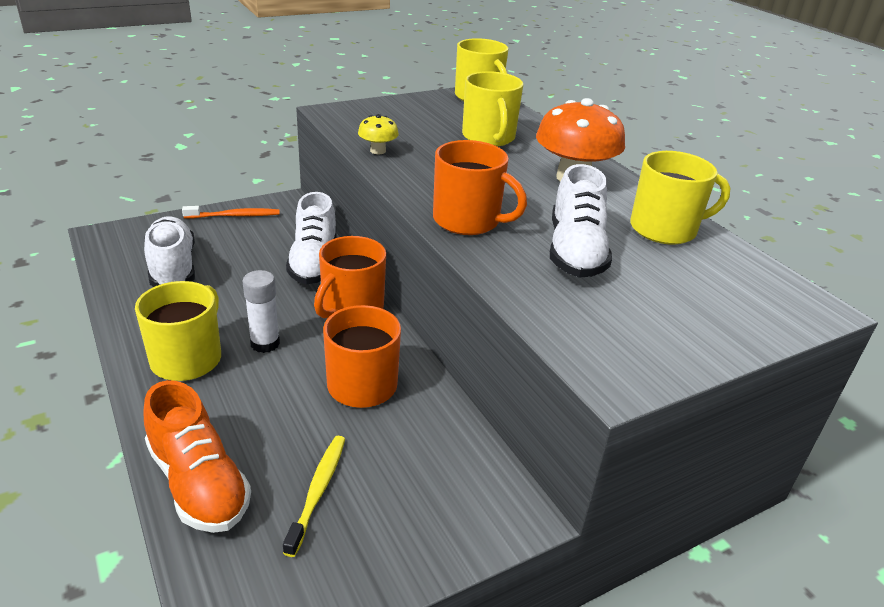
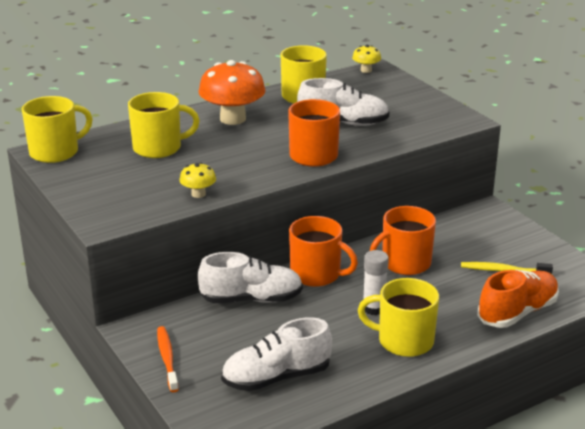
camera: 90 degrees left, 5 degrees down
none -> yellow mushroom [352,45,381,73]

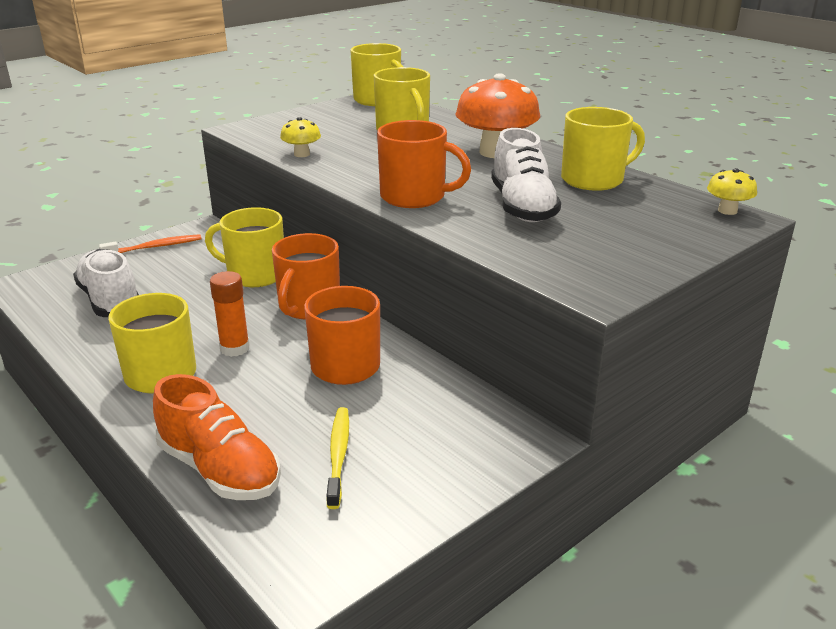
camera: 80 degrees right, 0 degrees up
white shoe [198,252,303,303] -> yellow mug [205,207,284,287]
white glue stick [363,250,389,315] -> orange glue stick [210,271,250,357]

